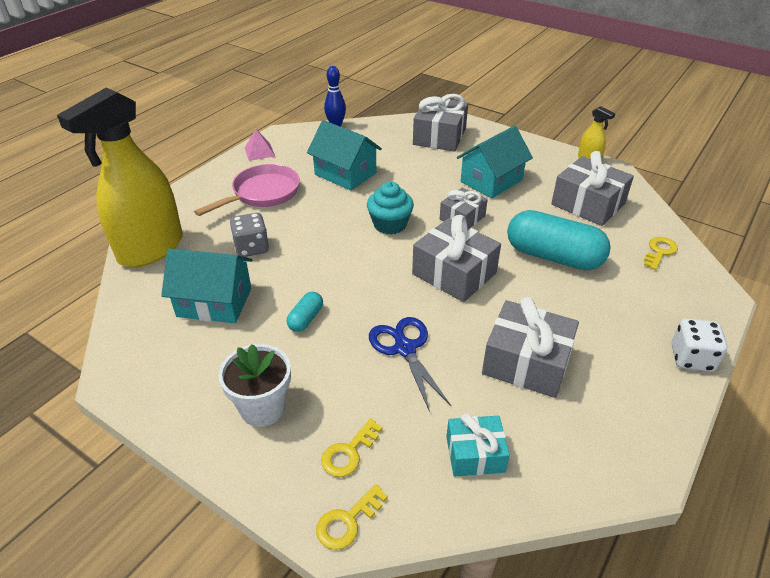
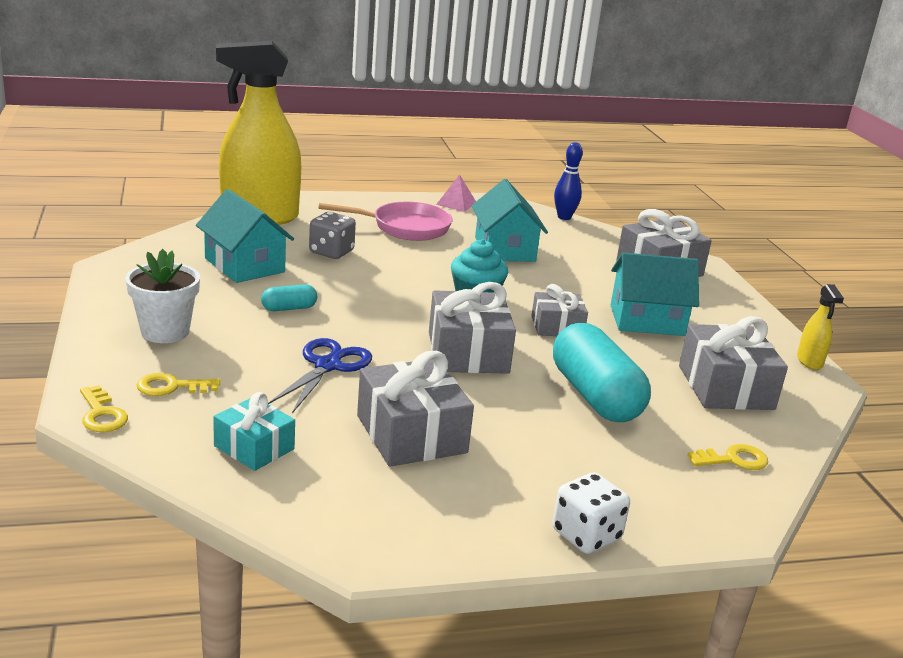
camera: 40 degrees right, 15 degrees down
yellow key [316,484,388,550] -> yellow key turned 120 degrees counterclockwise [80,385,128,432]

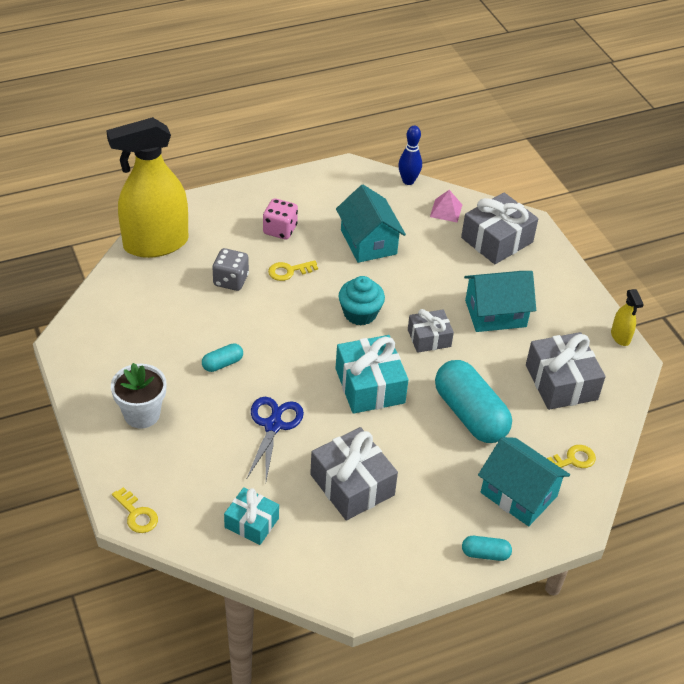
camera: 10 degrees left, 20 degrees up
yellow key [137,373,220,396] -> yellow key moved to [268,260,318,281]
turquoise house [196,189,294,283] -> turquoise house moved to [478,437,570,526]
pink pan [318,202,452,241] -> pink dice [263,198,298,240]
grey gift [429,282,516,374] -> turquoise gift [336,335,409,414]
pink pyramid [436,174,476,212] -> pink pyramid moved to [430,190,462,222]
white dice [552,472,630,554] -> turquoise capsule [462,536,512,561]

